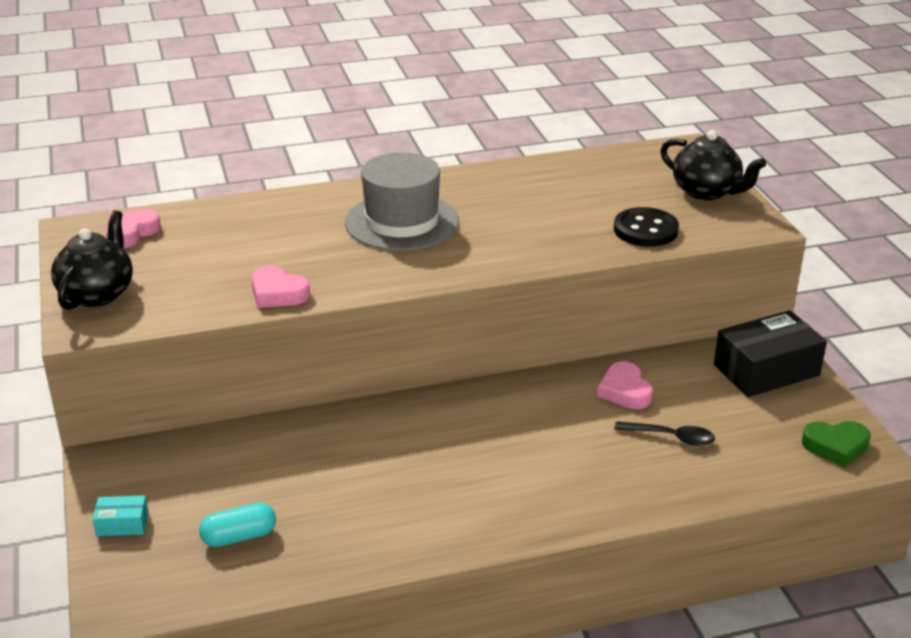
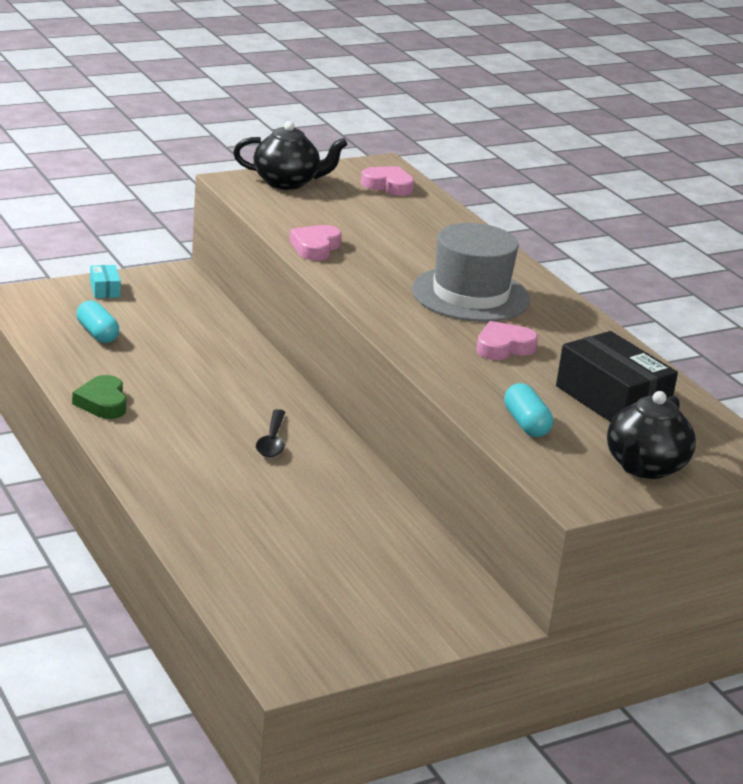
camera: 75 degrees right, 5 degrees down
pink heart [597,361,653,409] -> pink heart moved to [476,321,538,360]
black button [614,207,679,247] -> turquoise capsule [504,383,553,437]
black spoon [614,421,715,446] -> black spoon moved to [256,409,285,457]
black box [714,310,827,397] -> black box moved to [556,331,678,422]
green heart [802,421,871,467] -> green heart moved to [72,375,126,419]

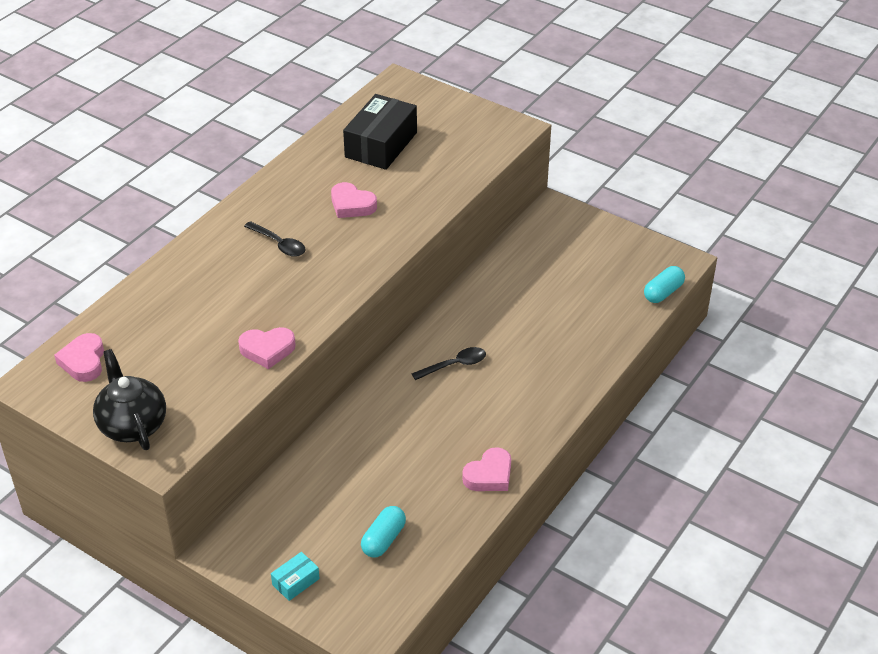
camera: 115 degrees left, 15 degrees up
green heart [72,375,126,419] -> pink heart [462,447,511,491]
grey hat [412,223,530,322] -> black spoon [244,221,306,257]
turquoise capsule [504,383,553,437] -> turquoise capsule moved to [644,266,685,303]
black teapot [607,391,696,479] -> none

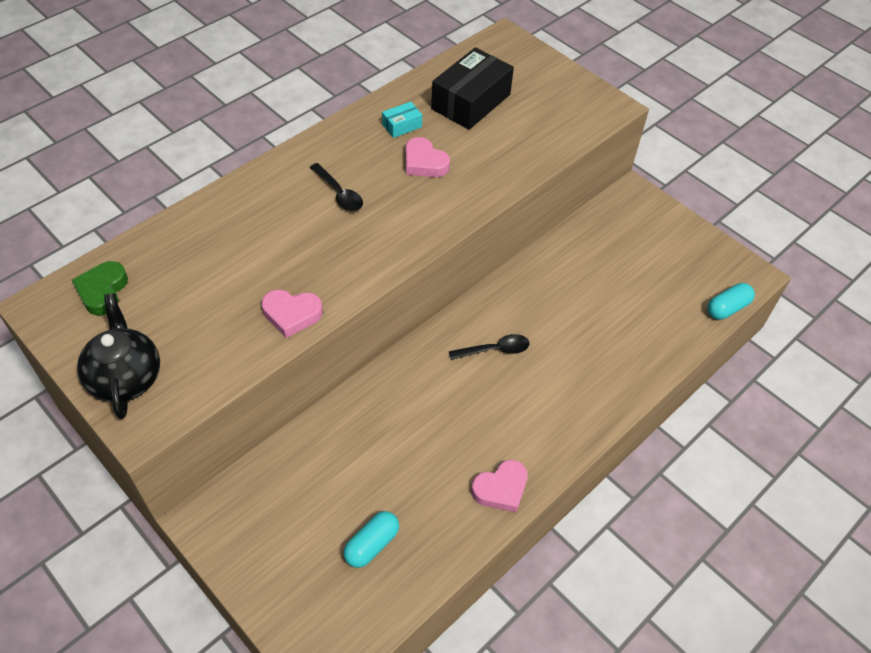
camera: 10 degrees right, 10 degrees up
pink heart [54,333,104,382] -> green heart [72,261,128,315]
turquoise box [271,552,320,601] -> turquoise box moved to [382,102,422,138]

